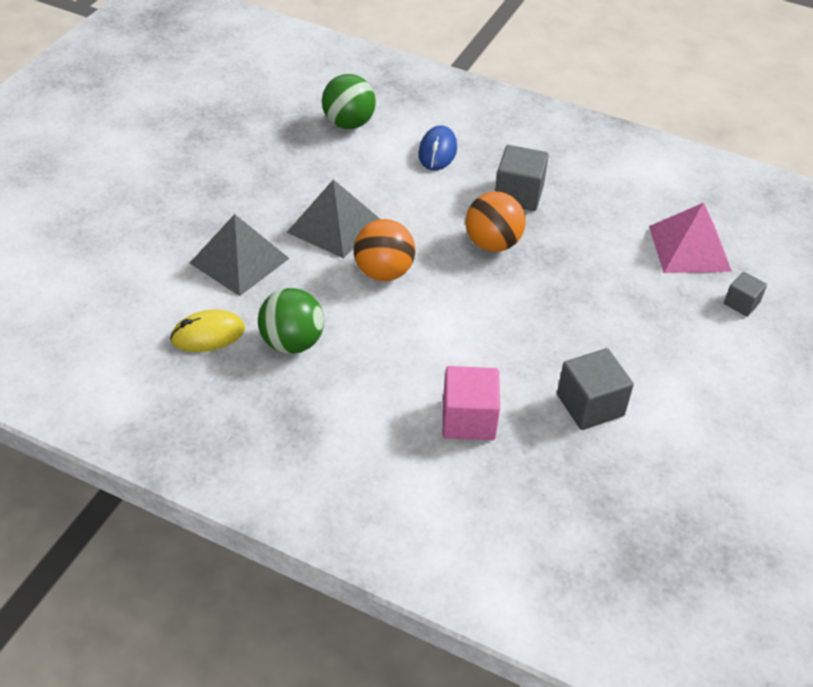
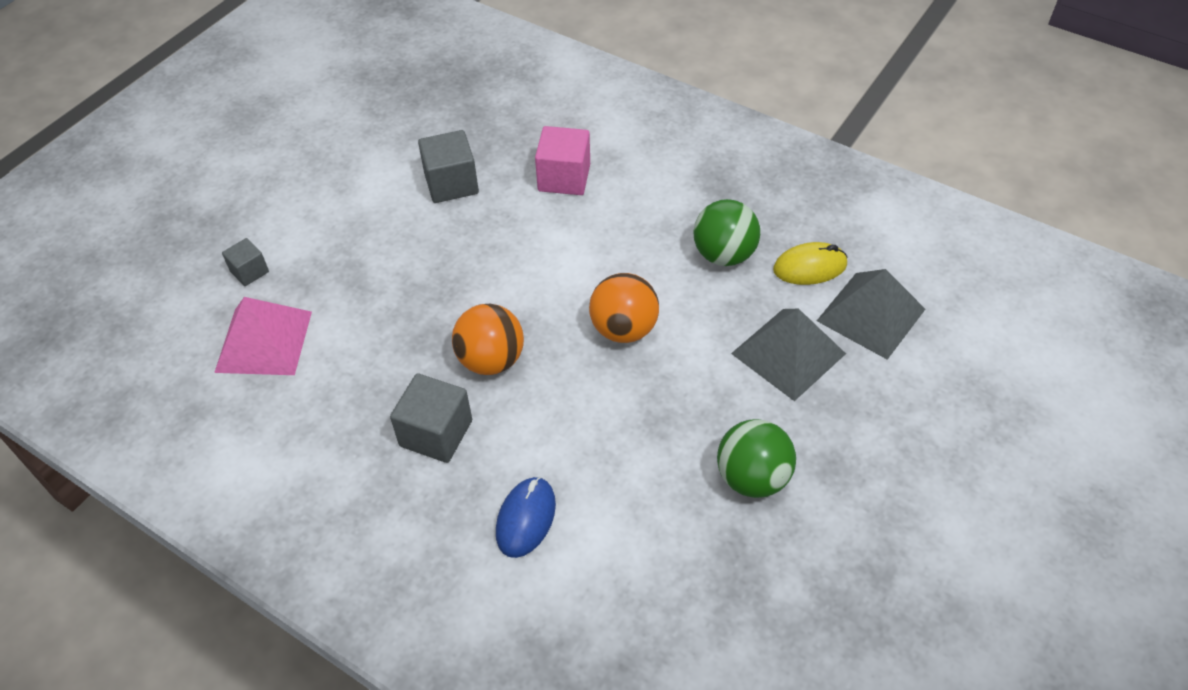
camera: 170 degrees left, 5 degrees up
grey pyramid [287,179,380,258] -> grey pyramid moved to [817,269,925,360]
green ball [322,74,376,129] -> green ball moved to [717,419,796,498]

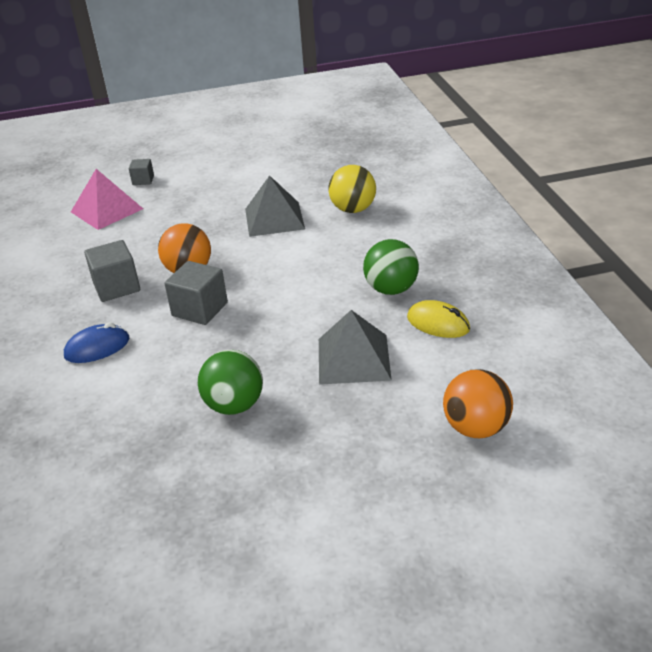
camera: 45 degrees right, 15 degrees down
grey cube [418,130,479,203] -> grey cube moved to [164,261,228,325]
pink cube [535,126,590,195] -> yellow ball [329,165,376,213]
orange ball [589,273,659,343] -> orange ball moved to [443,369,513,438]
grey pyramid [817,269,925,360] -> grey pyramid moved to [245,175,305,237]

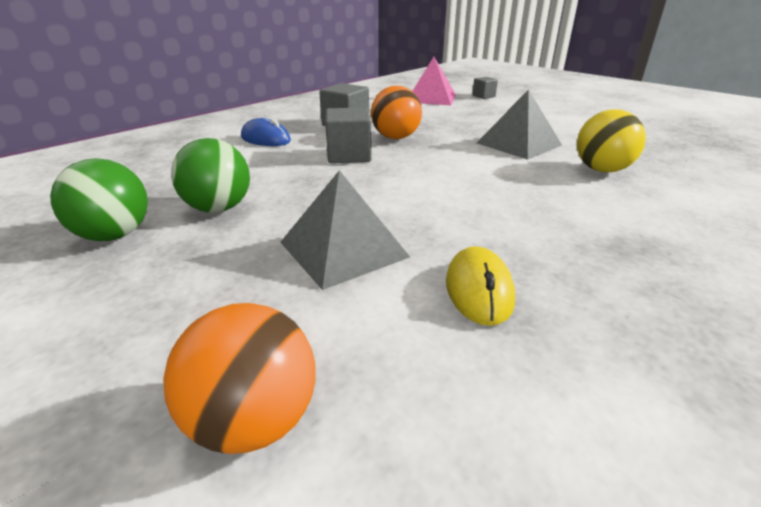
camera: 55 degrees right, 5 degrees down
green ball [363,239,419,295] -> green ball moved to [50,158,148,241]

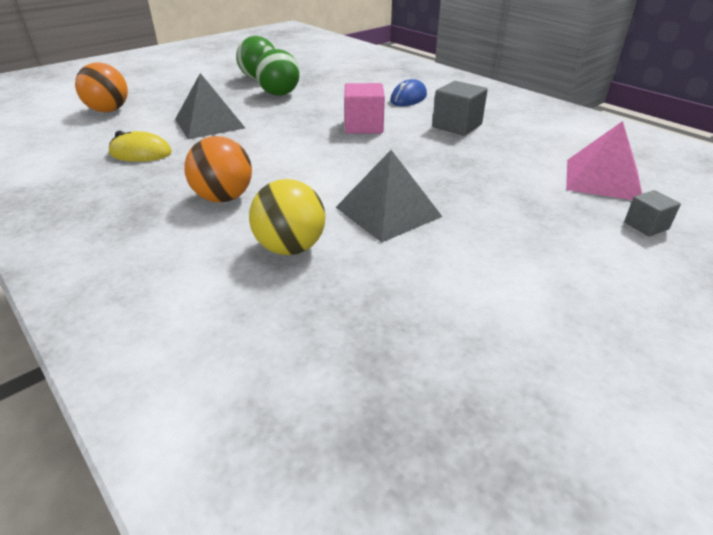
camera: 95 degrees right, 5 degrees up
grey cube [325,107,372,163] -> pink cube [344,83,385,134]
orange ball [371,86,422,139] -> orange ball moved to [184,136,252,203]

